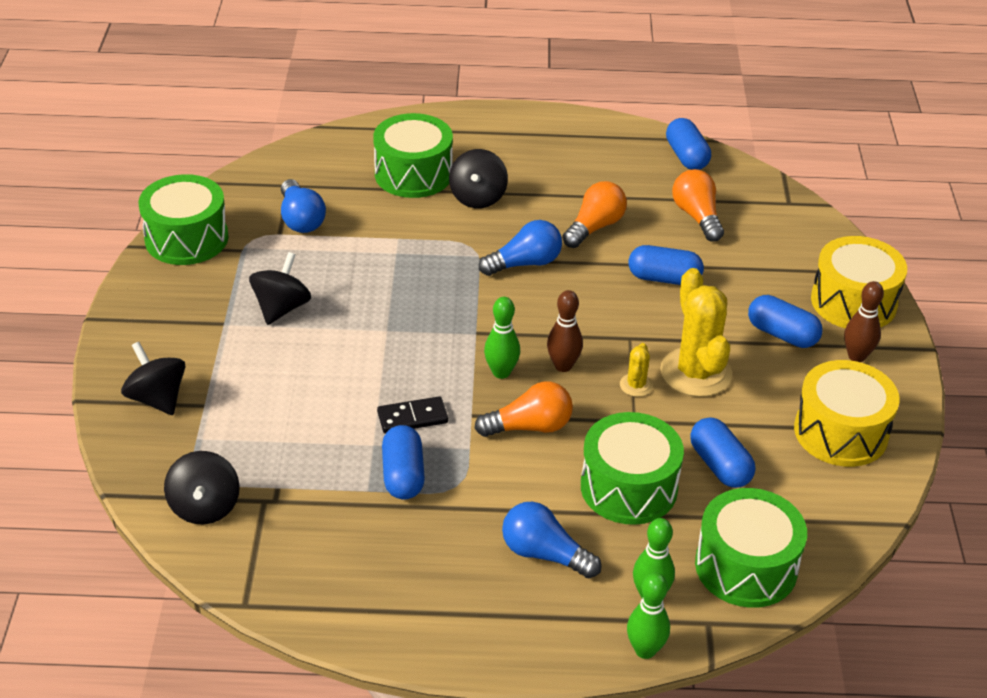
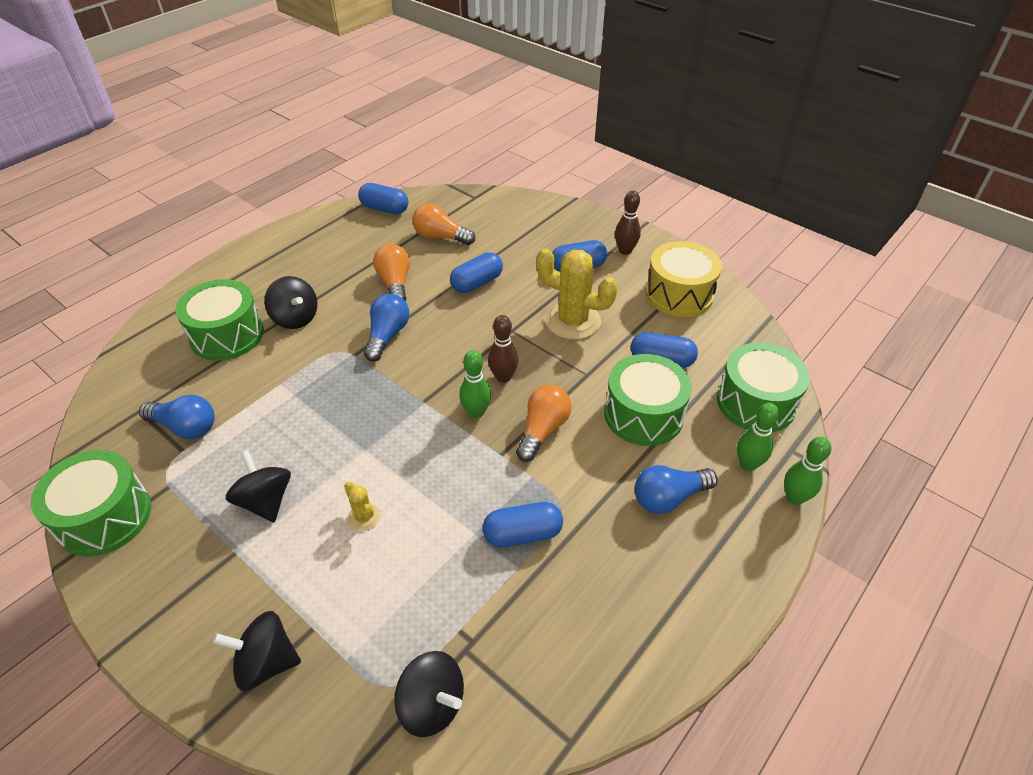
camera: 50 degrees left, 5 degrees up
black domino [377,396,448,433] -> none
blue capsule [382,425,425,500] -> blue capsule turned 45 degrees counterclockwise [483,502,563,547]
yellow cactus [620,343,653,397] -> yellow cactus moved to [344,482,380,531]
yellow drum [811,236,907,329] -> none

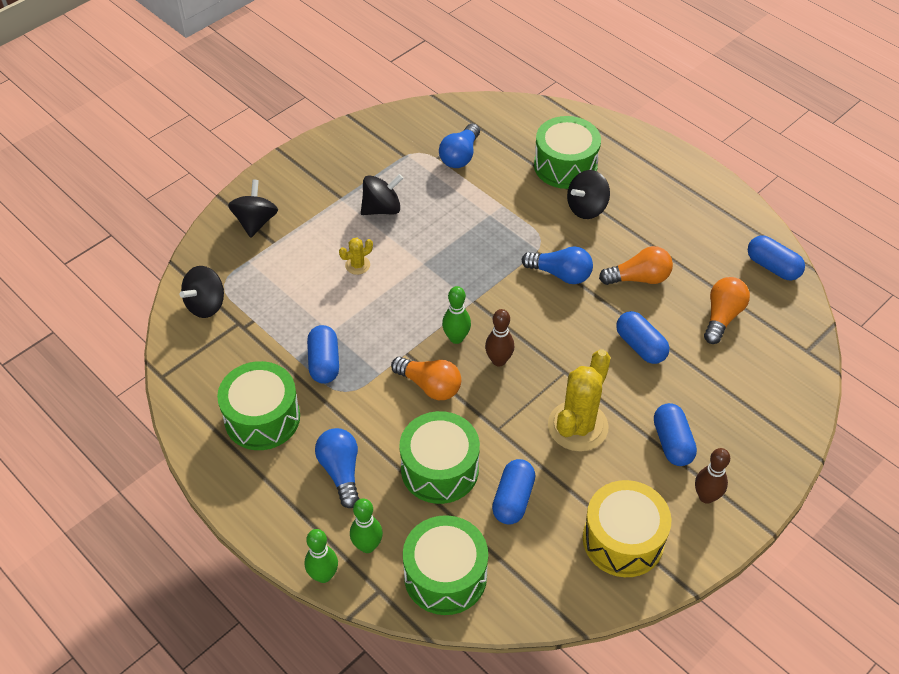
camera: 95 degrees right, 5 degrees up
green drum [31,450,151,557] -> green drum moved to [217,361,300,450]
blue capsule [358,183,408,214] -> blue capsule turned 75 degrees counterclockwise [748,235,805,281]

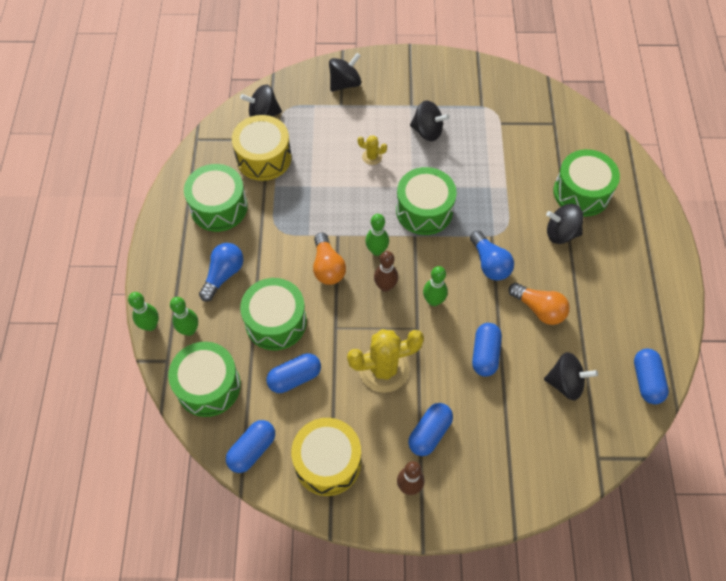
camera: 45 degrees right, 10 degrees up
blue capsule [307,325,339,384] -> blue capsule moved to [226,420,275,473]
blue light bulb [439,123,480,168] -> none
orange light bulb [704,277,750,344] -> black spinning top [544,352,598,400]
none -> yellow drum [232,115,291,181]
none -> green drum [396,167,457,235]
none -> green bowling pin [423,266,448,306]

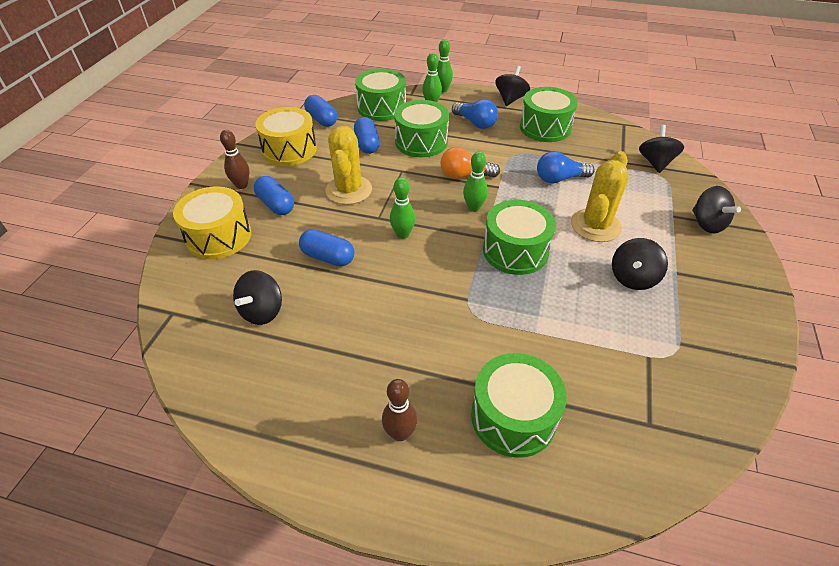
camera: 105 degrees right, 15 degrees down
yellow drum [232,115,291,181] -> yellow drum moved to [173,187,251,259]
yellow cactus [358,135,387,165] -> yellow cactus [571,151,629,242], size x2.17
brown bowling pin [374,251,398,292] -> brown bowling pin moved to [382,379,417,441]
blue light bulb [470,231,514,281] -> blue light bulb moved to [537,151,595,183]
orange light bulb [509,283,570,325] -> none
black spinning top [546,204,583,244] -> black spinning top moved to [495,66,530,106]
blue capsule [634,349,669,404] -> none

